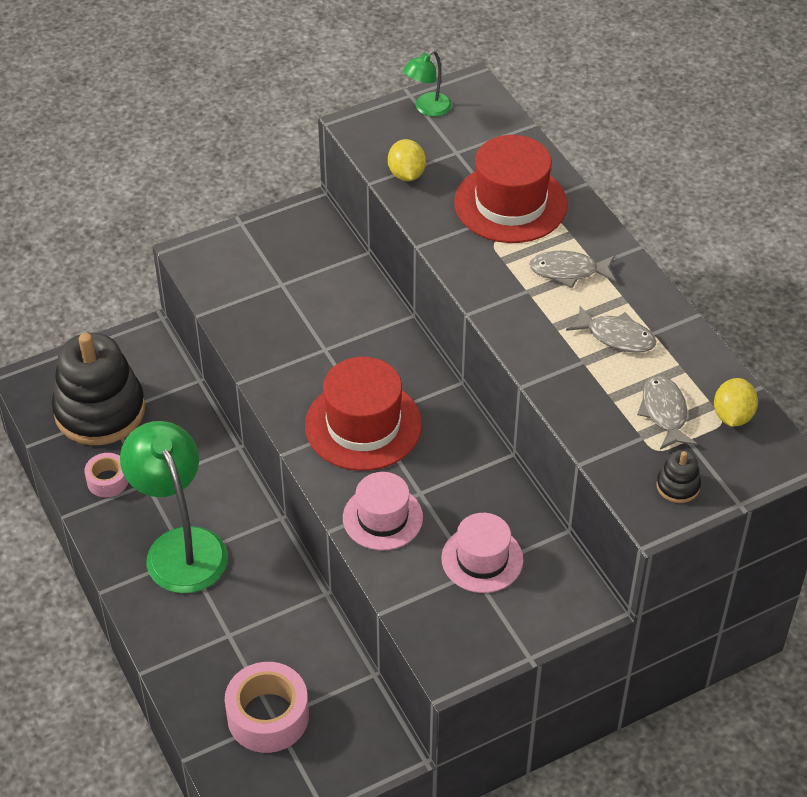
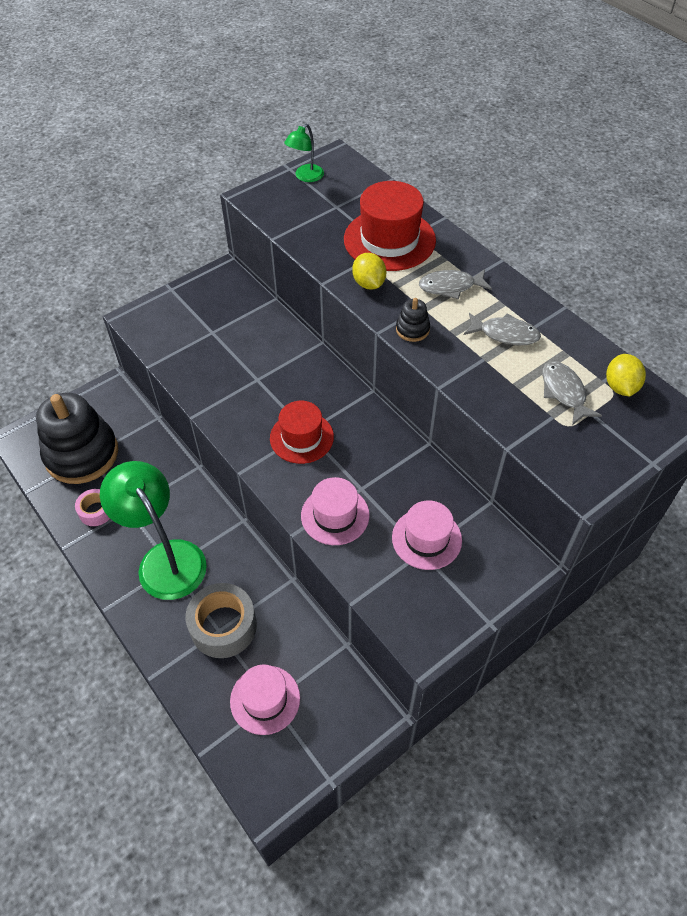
camera: 10 degrees left, 5 degrees up
pink tape [225,662,309,753] -> pink hat [230,665,300,735]
red hat [305,357,422,471] -> red hat [270,401,334,464], size x0.66
yellow lemon [388,139,426,181] -> yellow lemon moved to [352,253,386,290]
black stacking toy [656,450,701,503] -> black stacking toy moved to [396,298,430,342]
none -> grey tape [185,583,257,658]

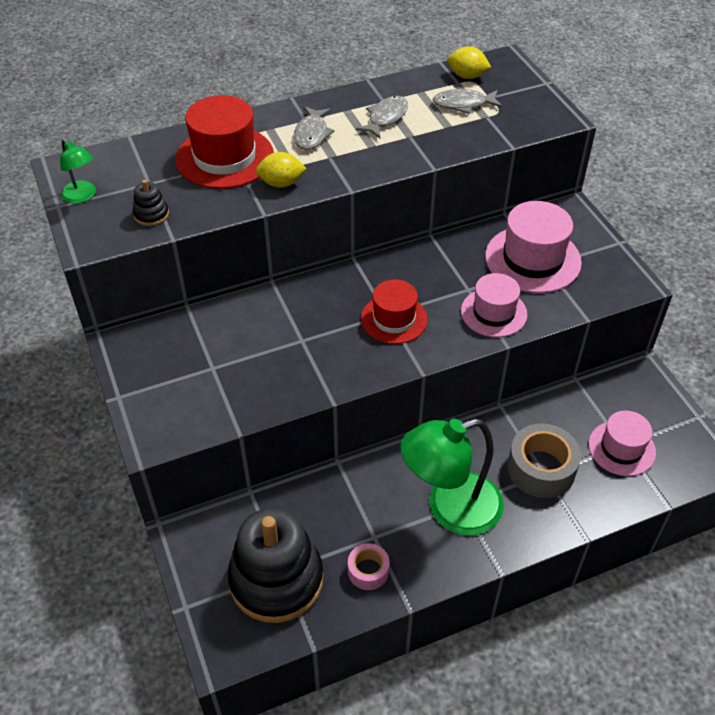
camera: 75 degrees left, 5 degrees down
pink hat [392,500,462,570] -> pink hat [485,201,582,293], size x1.52
black stacking toy [396,298,430,342] -> black stacking toy moved to [133,180,169,226]

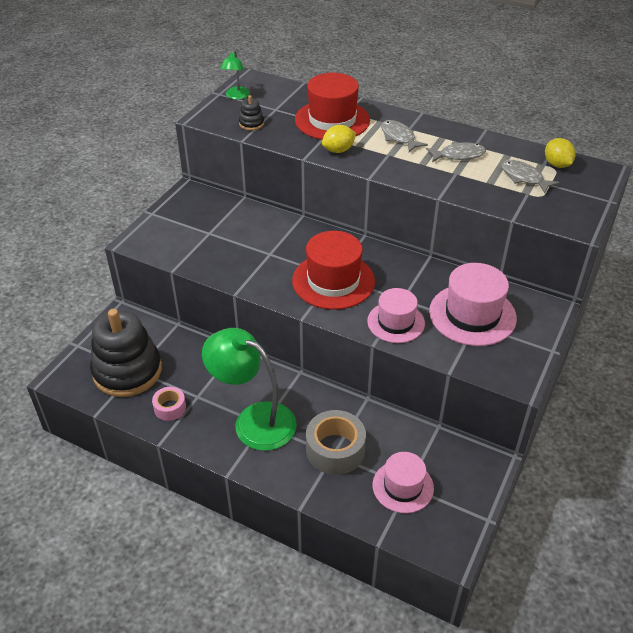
camera: 50 degrees right, 5 degrees down
yellow lemon [256,152,307,188] -> yellow lemon turned 75 degrees counterclockwise [322,125,356,153]
grey fish [293,106,335,150] -> grey fish turned 90 degrees clockwise [381,120,428,152]
red hat [361,279,428,344] -> red hat [292,231,375,310], size x1.52

